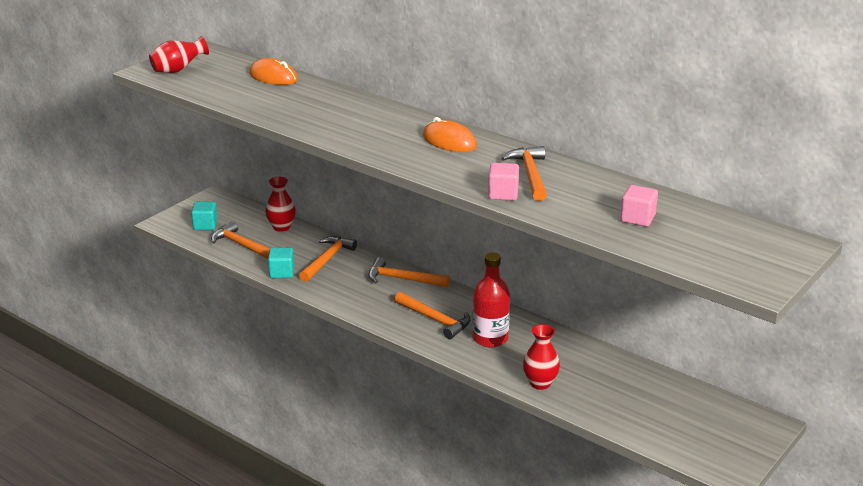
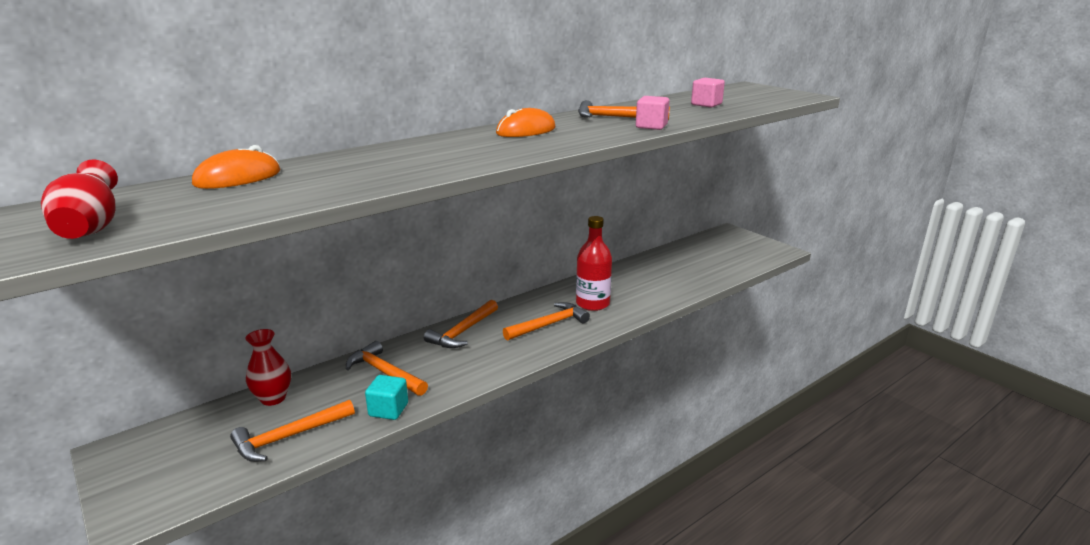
camera: 75 degrees left, 5 degrees down
turquoise cube [191,202,217,230] -> none
red vase [523,324,560,390] -> none

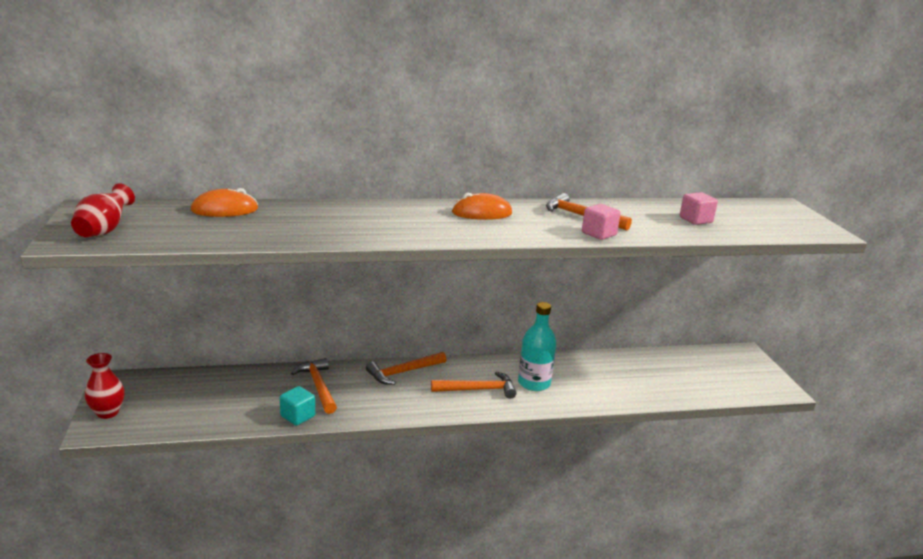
camera: 25 degrees right, 0 degrees up
orange hammer [230,400,355,462] -> none
red vase [245,329,291,406] -> red vase moved to [85,353,125,419]
red bottle [576,216,612,311] -> turquoise bottle [518,302,556,391]

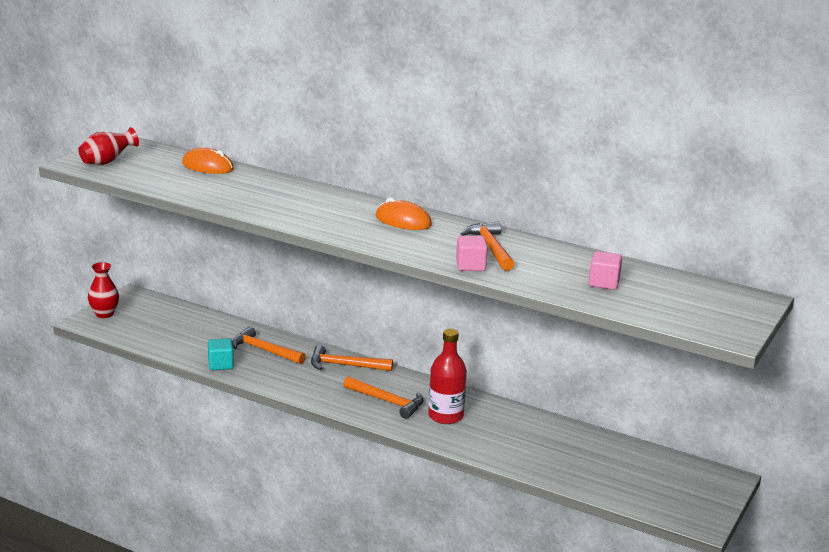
camera: 40 degrees right, 0 degrees up
orange hammer [291,358,337,414] -> orange hammer turned 75 degrees counterclockwise [232,326,306,364]
turquoise bottle [518,302,556,391] -> red bottle [428,329,467,424]

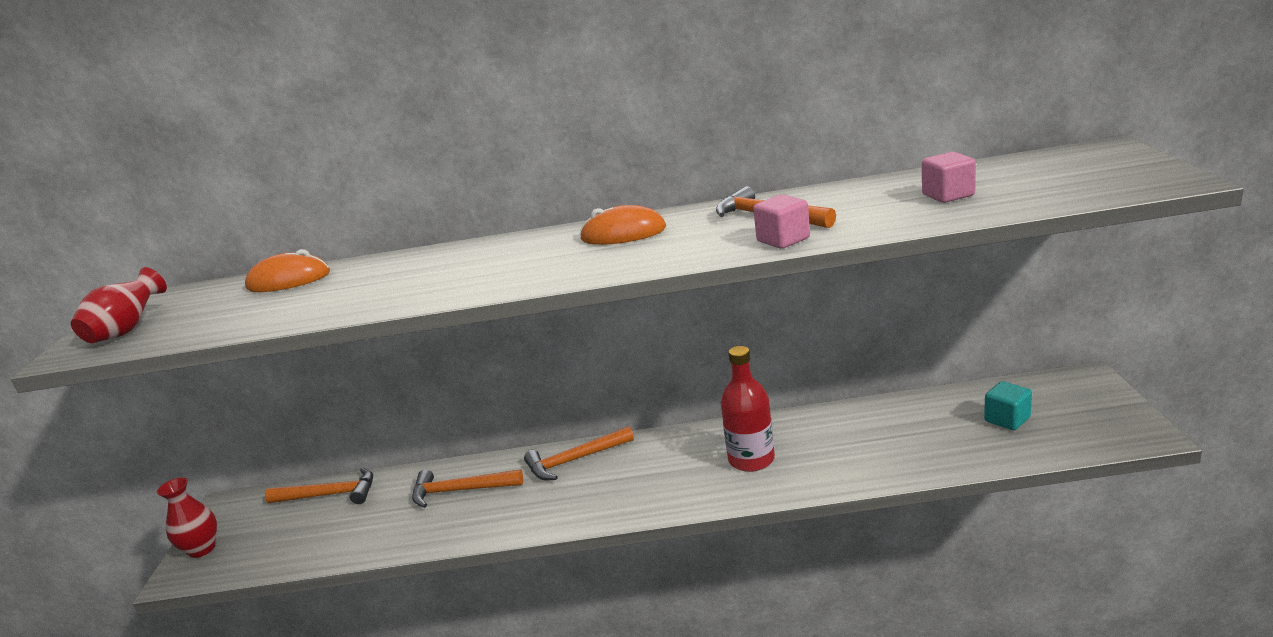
camera: 25 degrees left, 0 degrees up
turquoise cube [208,338,234,370] -> turquoise cube moved to [984,381,1032,430]
orange hammer [343,376,424,419] -> orange hammer moved to [265,467,373,504]

